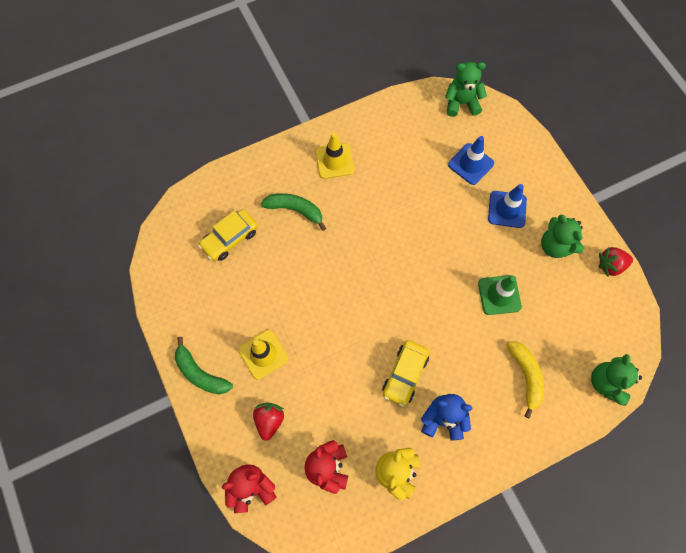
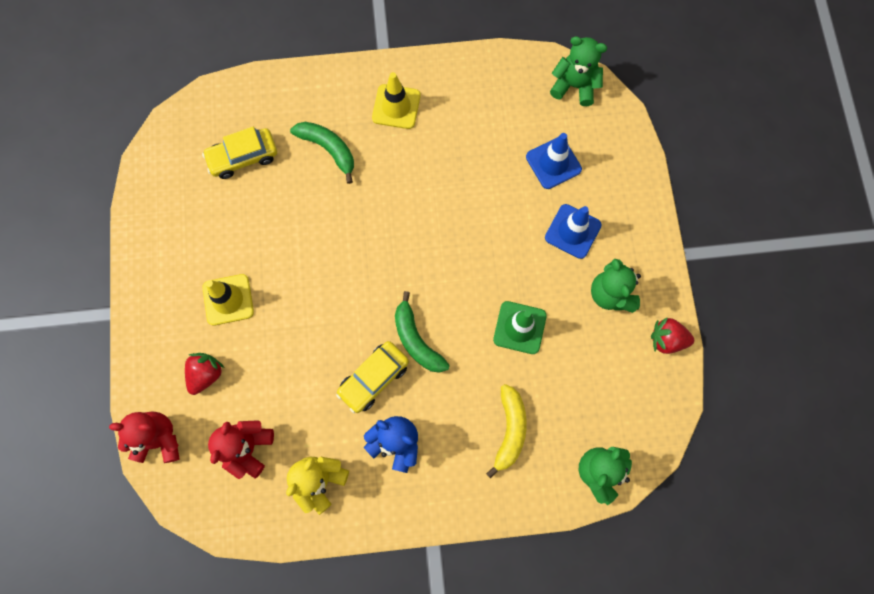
camera: 20 degrees right, 5 degrees up
green banana [175,337,233,394] -> green banana moved to [395,291,450,373]

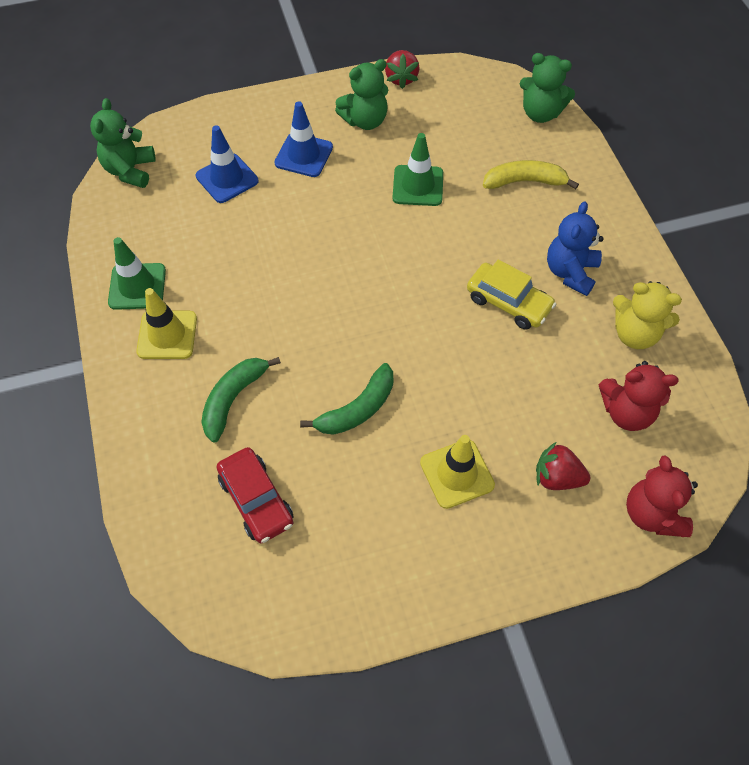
camera: 100 degrees left, 15 degrees down
yellow car [202,127,277,179] -> red car [217,447,294,543]
green banana [395,291,450,373] -> green banana moved to [300,363,393,435]
none -> green traffic cone [108,237,166,310]

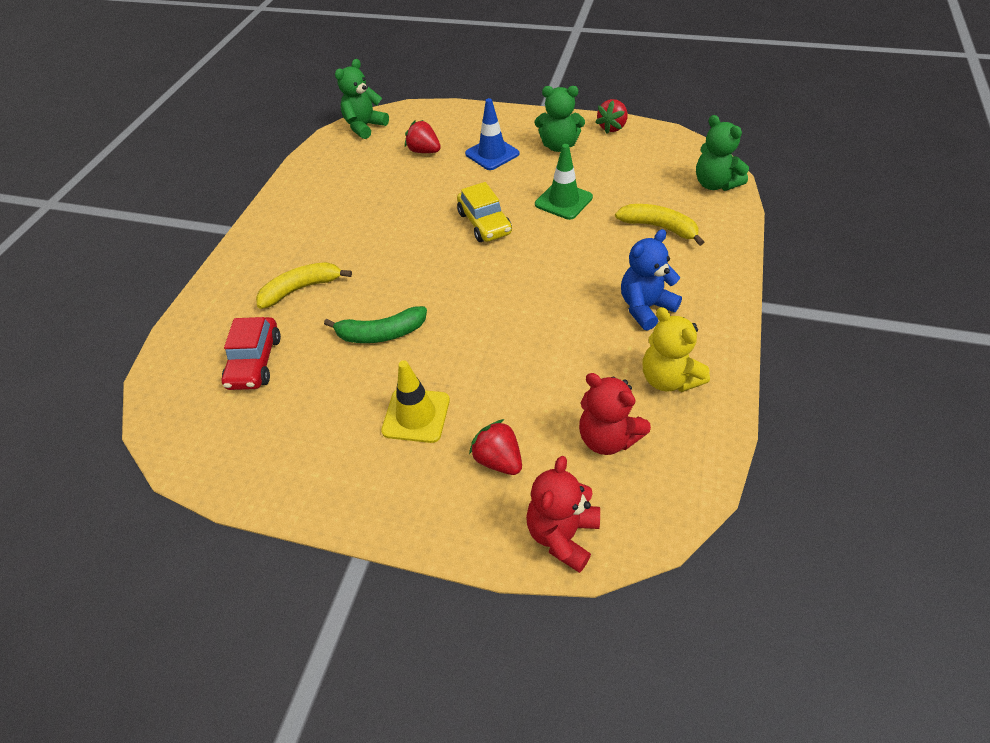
camera: 35 degrees right, 10 degrees down
green traffic cone [108,237,166,310] -> none
yellow traffic cone [136,288,197,359] -> none
blue traffic cone [196,125,259,203] -> red strawberry [405,120,441,153]
green banana [201,357,281,443] -> yellow banana [256,262,352,309]
yellow car [467,259,556,330] -> yellow car moved to [457,182,512,242]

